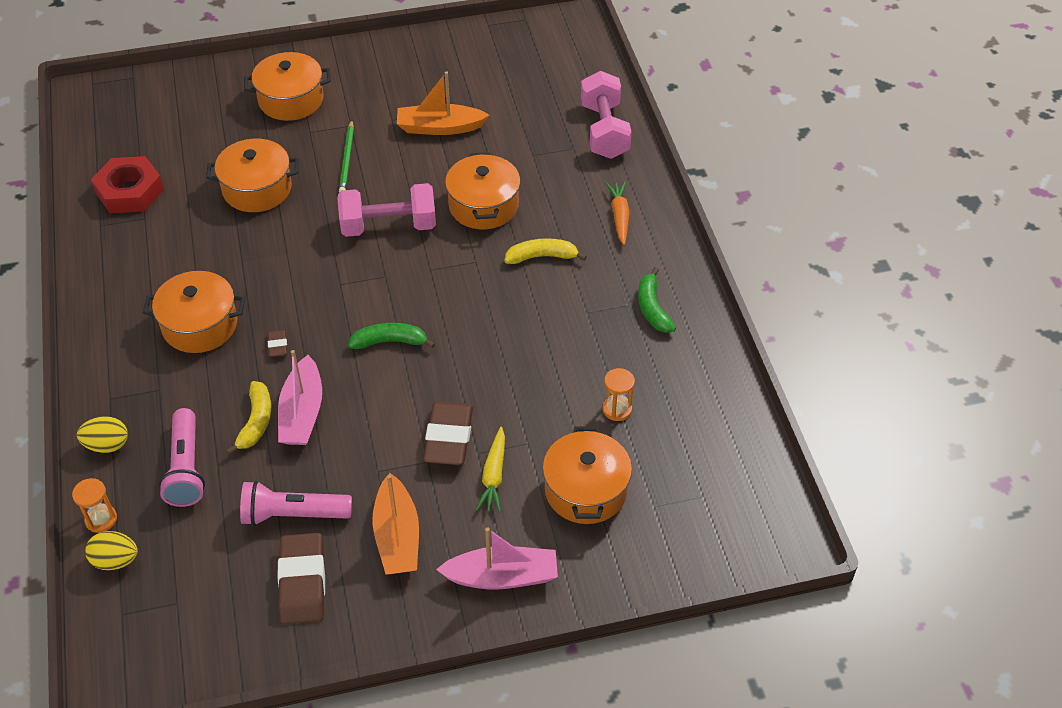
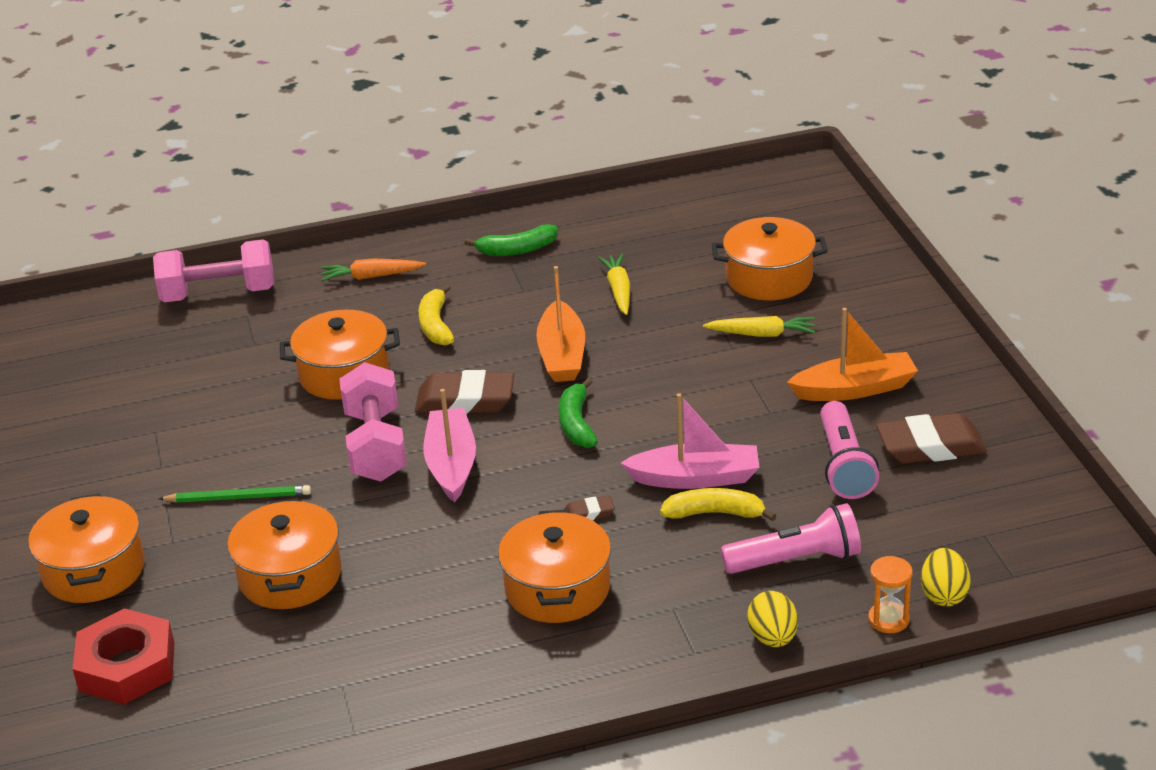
camera: 90 degrees left, 15 degrees down
red nut [91,156,164,214] -> red nut moved to [73,608,175,704]
orange boat [397,71,489,135] -> orange boat moved to [536,266,585,382]
brown eraser [423,401,473,465] -> brown eraser moved to [415,370,514,414]
pink boat [436,527,558,590] -> pink boat moved to [423,389,476,503]
orange hourglass [602,368,635,421] -> none
none -> yellow carrot [598,254,630,315]

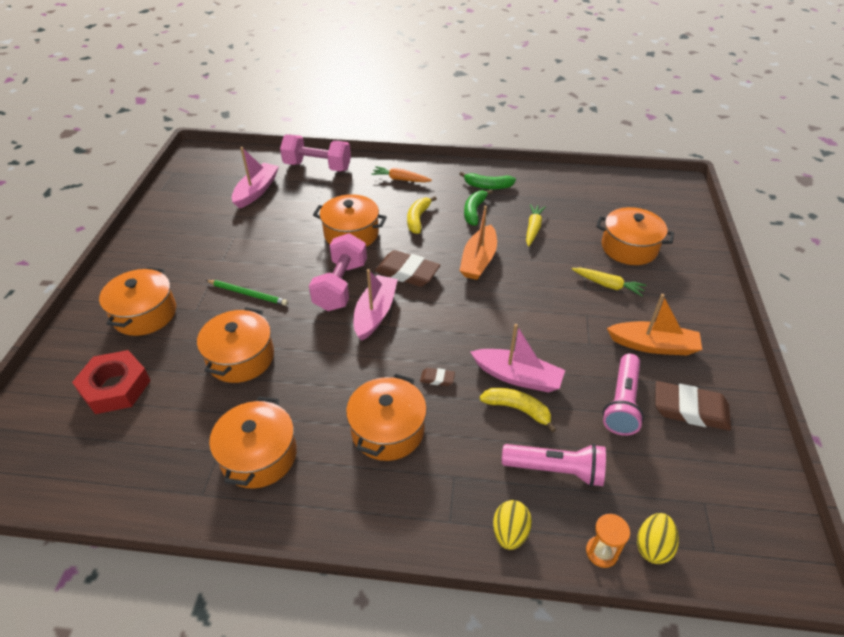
camera: 20 degrees right, 10 degrees up
green banana [559,378,598,448] -> green banana moved to [464,190,493,226]
none -> orange pot [209,396,297,489]
none -> pink boat [232,147,279,209]

